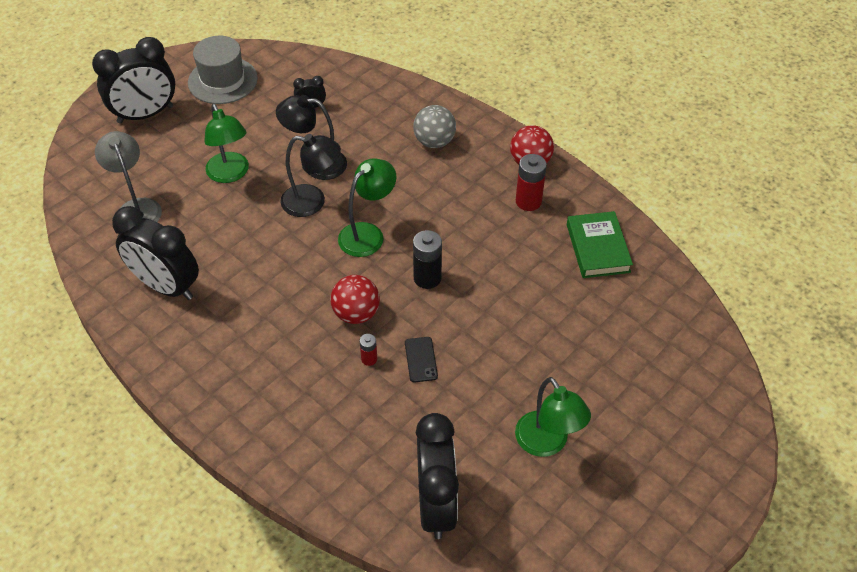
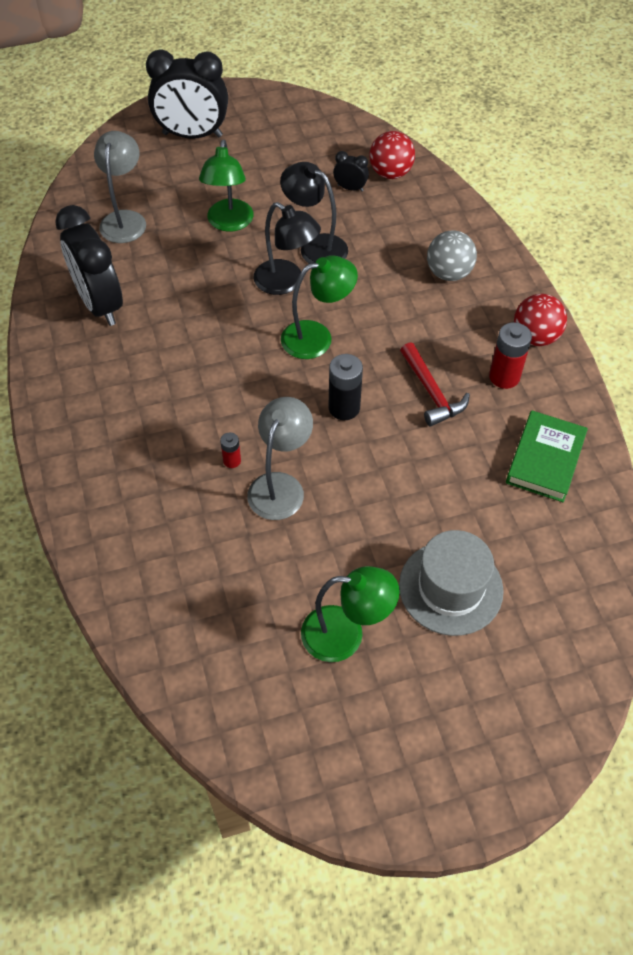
camera: 30 degrees right, 5 degrees up
grey hat [188,36,258,104] -> grey hat moved to [399,530,504,636]
red ball [331,275,380,324] -> red ball moved to [369,131,415,179]
black phone [405,337,438,383] -> grey lamp [247,397,313,520]
black clock [415,413,459,539] -> none
green lamp [515,377,591,457] -> green lamp turned 90 degrees counterclockwise [301,566,400,662]
none -> red hammer [400,342,470,426]

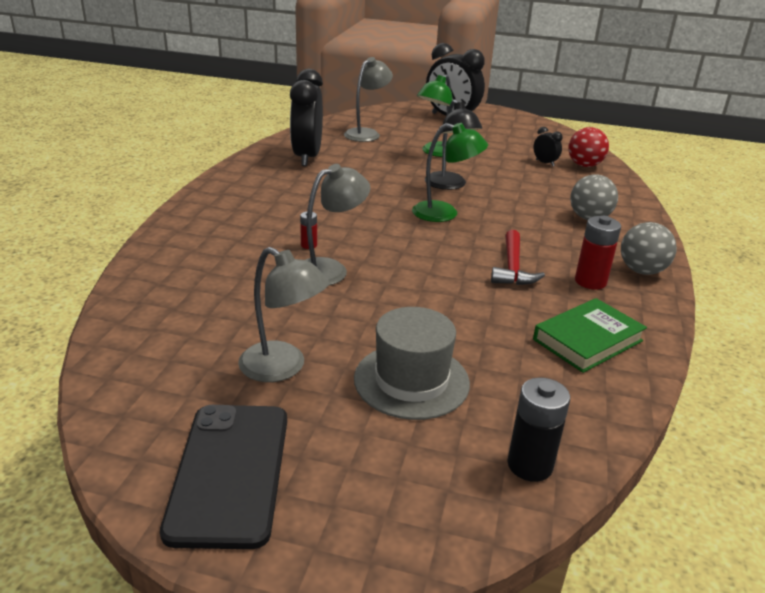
camera: 30 degrees right, 25 degrees down
black lamp [280,162,348,264] -> none
green lamp [301,566,400,662] -> grey lamp [238,247,329,382]
black battery [329,354,363,420] -> black battery moved to [507,377,570,482]
red ball [514,294,567,346] -> grey ball [621,222,677,275]
none -> black phone [160,405,287,549]

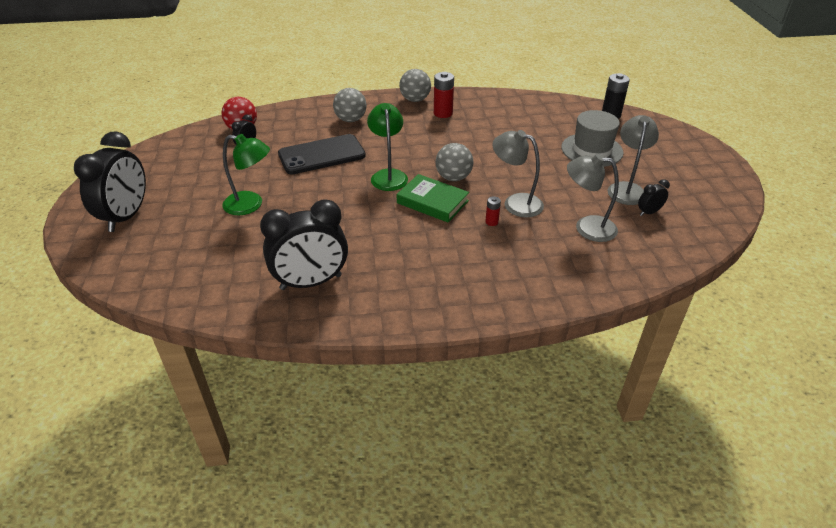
camera: 110 degrees left, 10 degrees up
black phone [160,405,287,549] -> black phone moved to [278,134,366,175]
grey lamp [344,57,393,142] -> grey lamp moved to [567,154,619,242]
black lamp [425,99,482,190] -> none
red hammer [491,230,545,285] -> none
green book [533,298,647,373] -> green book moved to [397,174,469,223]
none -> grey ball [435,143,473,181]
none -> black clock [638,179,670,216]

